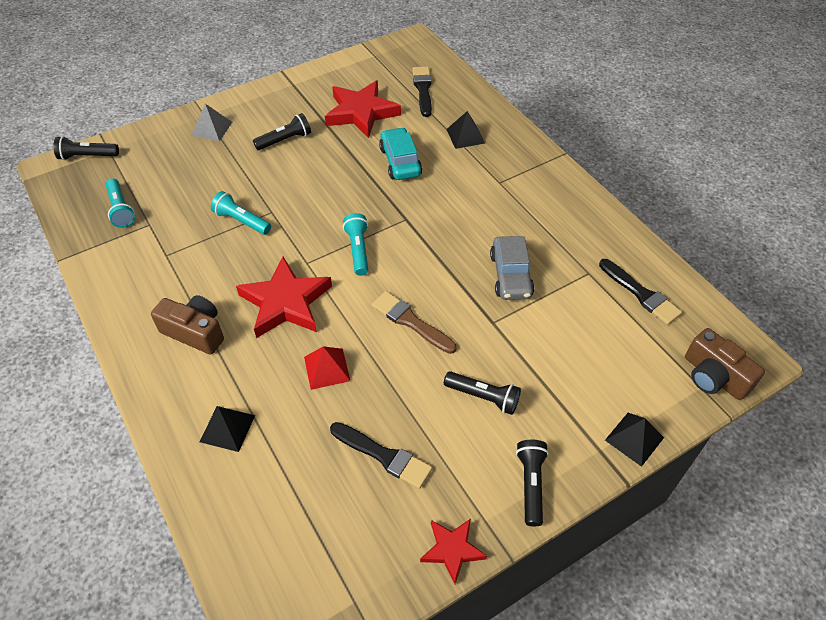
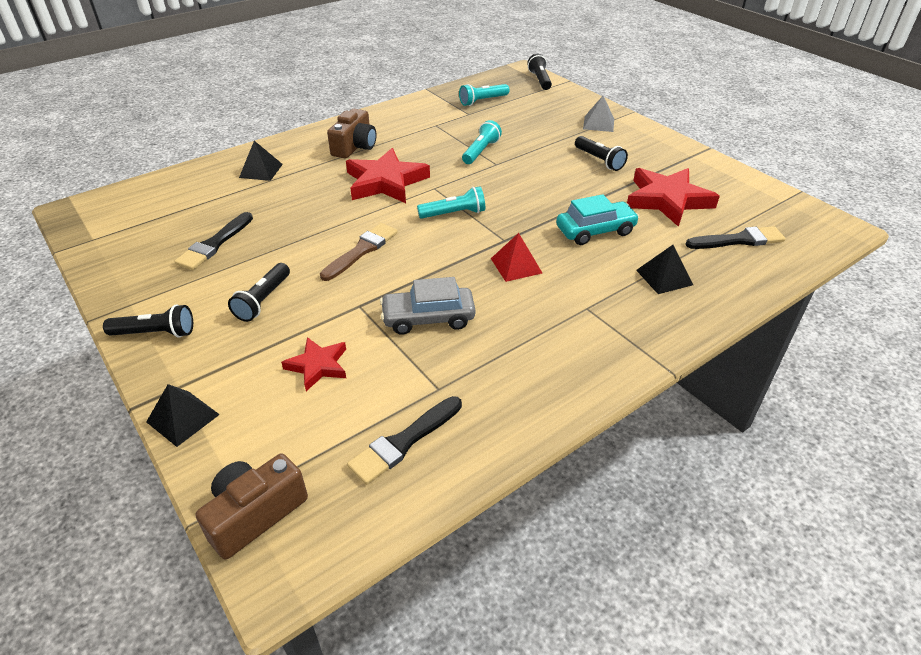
camera: 85 degrees right, 10 degrees down
red pyramid [304,346,350,390] -> red pyramid moved to [491,233,542,282]
red star [420,519,487,584] -> red star moved to [281,337,346,391]

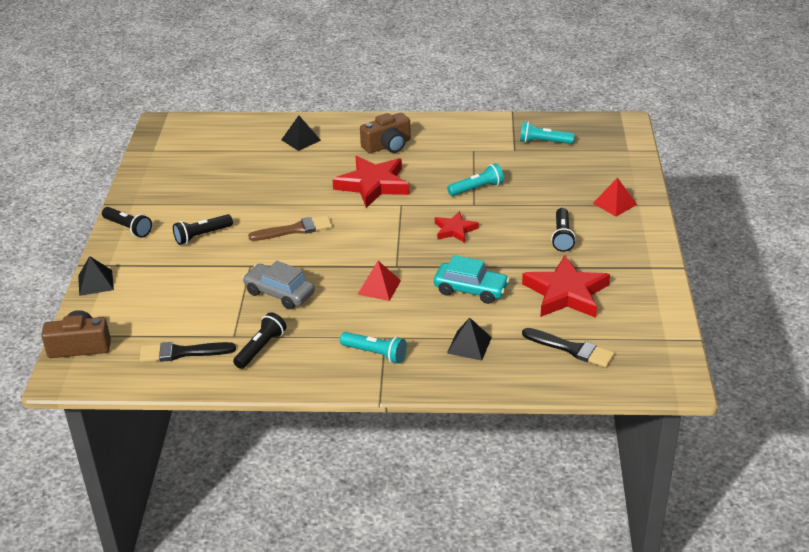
camera: 40 degrees right, 5 degrees down
black brush [174,212,253,270] -> none
red star [281,337,346,391] -> red star moved to [435,211,479,243]
turquoise flashlight [417,186,485,219] -> turquoise flashlight moved to [340,332,407,364]
black flashlight [527,54,552,90] -> black flashlight moved to [233,312,286,369]
grey pyramid [583,96,614,132] -> red pyramid [593,178,637,217]

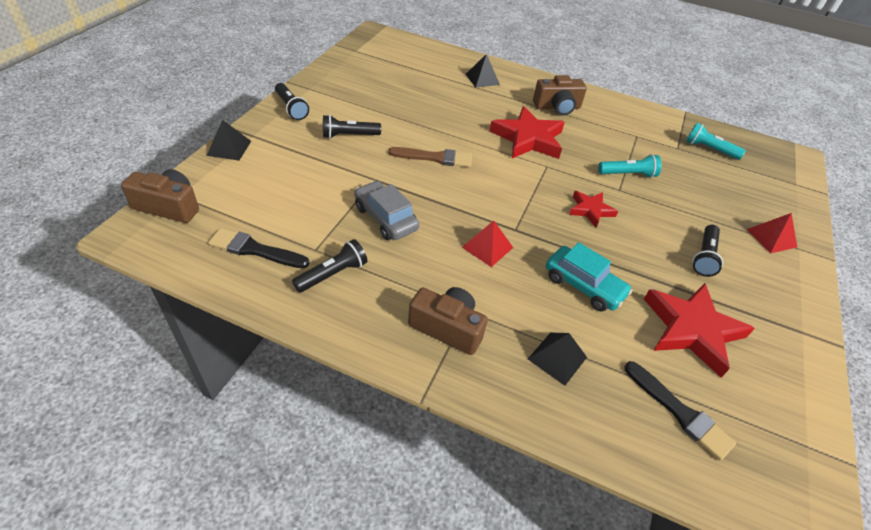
camera: 15 degrees right, 10 degrees up
turquoise flashlight [340,332,407,364] -> brown camera [408,287,488,355]

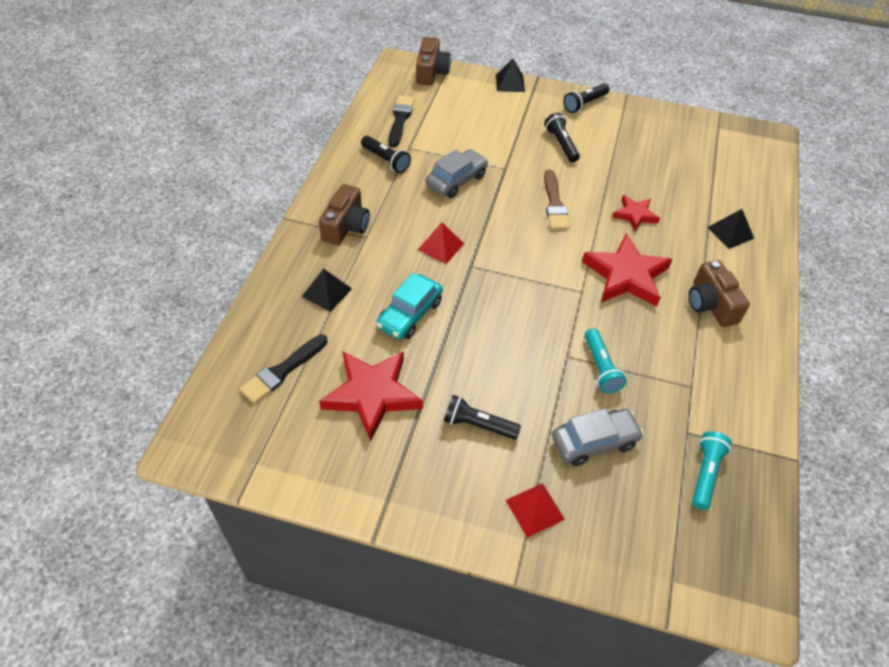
camera: 85 degrees right, 5 degrees up
red star [569,191,618,227] -> red star moved to [612,195,660,232]
none -> grey car [552,408,644,466]

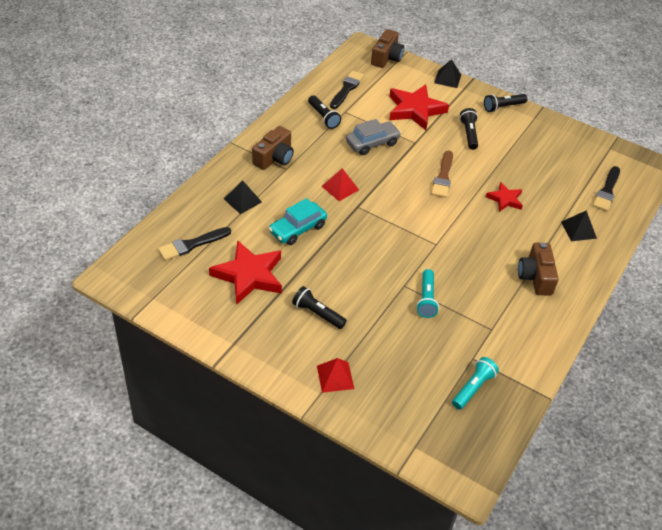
camera: 15 degrees right, 5 degrees down
grey car [552,408,644,466] -> none
red star [582,233,673,307] -> red star moved to [389,84,449,130]
none -> black brush [593,166,620,211]

